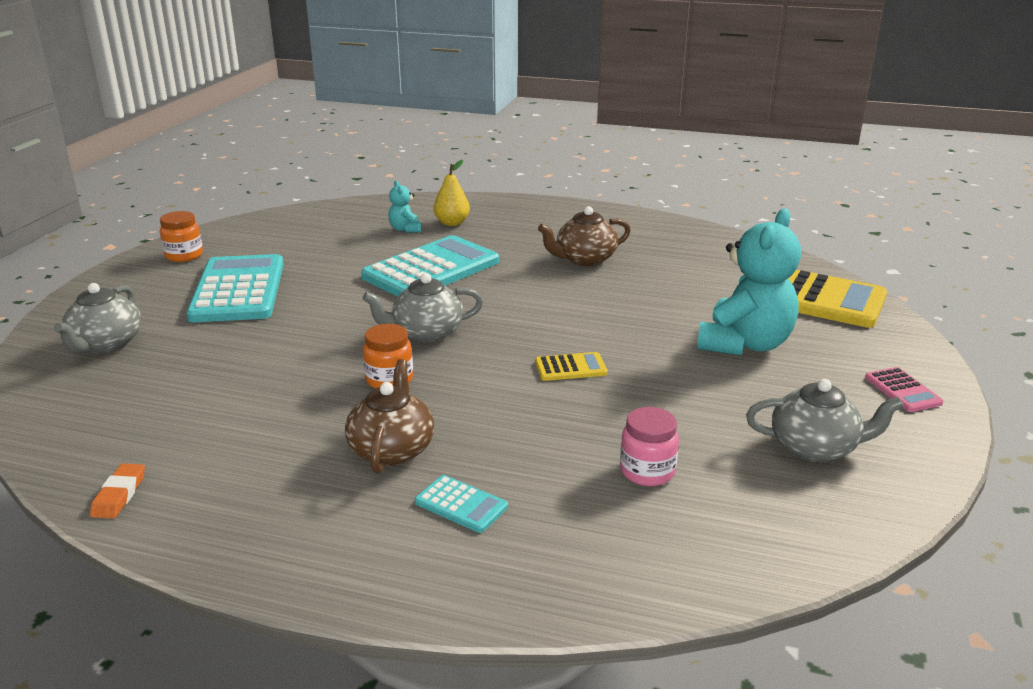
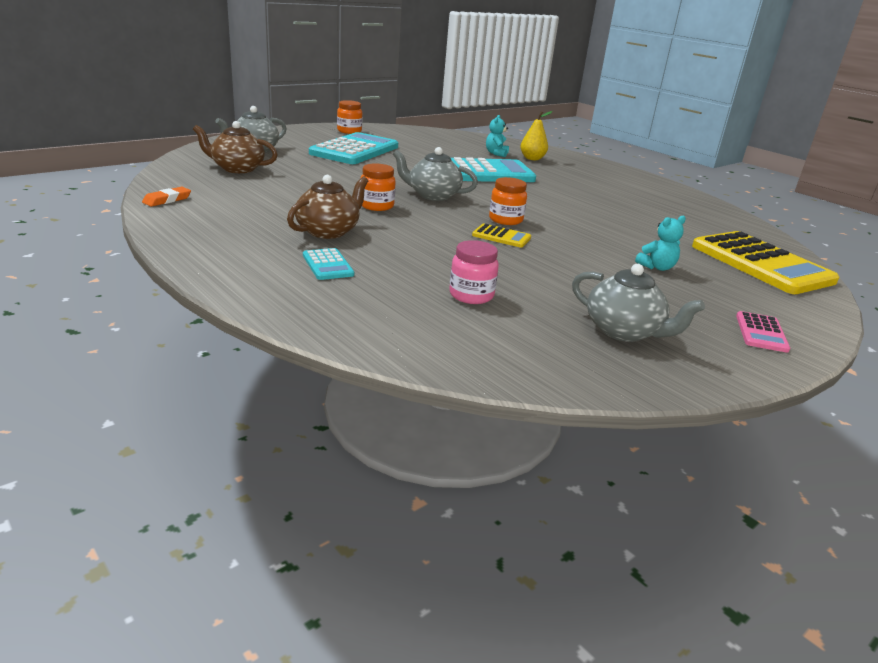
camera: 30 degrees right, 0 degrees up
brown teapot [538,206,631,266] -> brown teapot moved to [193,121,278,173]
turquoise teddy bear [697,208,801,356] -> turquoise teddy bear [635,216,686,271], size x0.46
none -> orange jar [489,177,527,225]

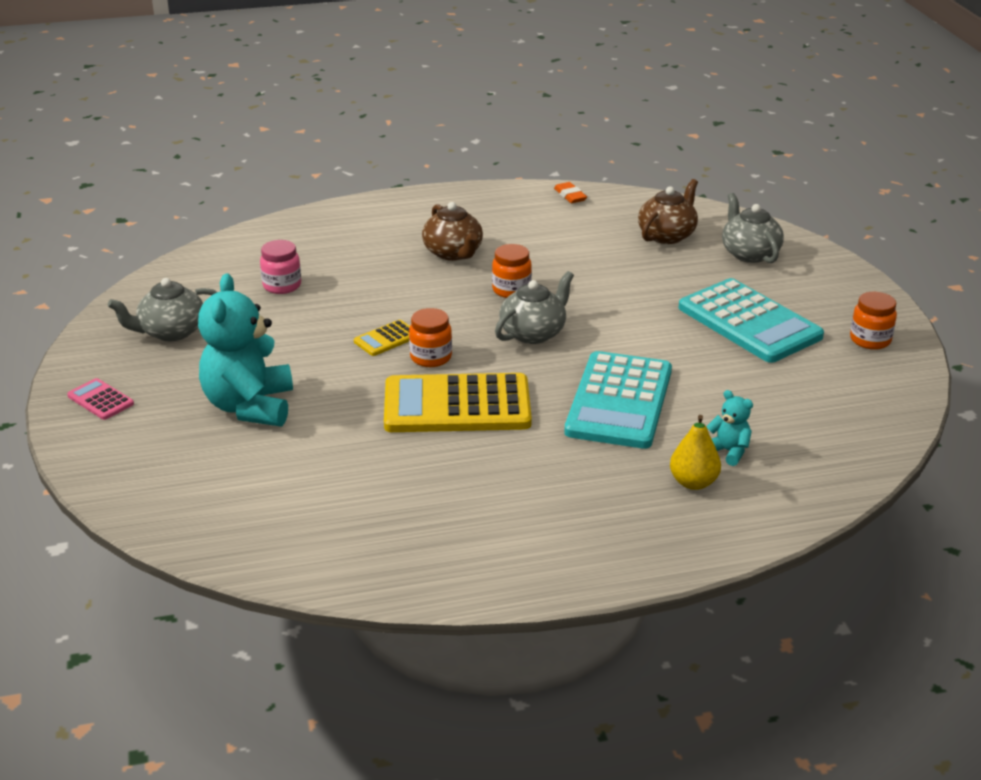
camera: 120 degrees right, 5 degrees up
turquoise calculator [303,248,354,280] -> none
turquoise teddy bear [635,216,686,271] -> turquoise teddy bear [198,274,293,426], size x2.19
yellow calculator [692,231,839,294] -> yellow calculator moved to [384,373,532,432]

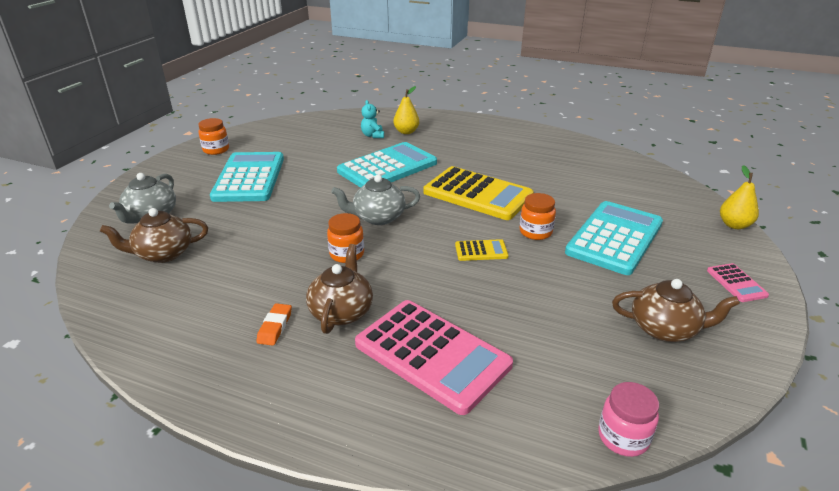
camera: 145 degrees left, 0 degrees up
grey teapot [108,278,217,341] -> brown teapot [612,279,740,342]
turquoise teddy bear [198,274,293,426] -> turquoise calculator [565,201,663,275]
pink jar [260,240,301,294] -> pink jar moved to [598,382,659,457]
orange jar [409,308,452,367] -> orange jar moved to [520,193,556,240]
orange eraser [554,182,587,203] -> orange eraser moved to [256,303,292,346]
none -> pink calculator [355,300,513,415]
none -> yellow pear [720,165,759,229]

